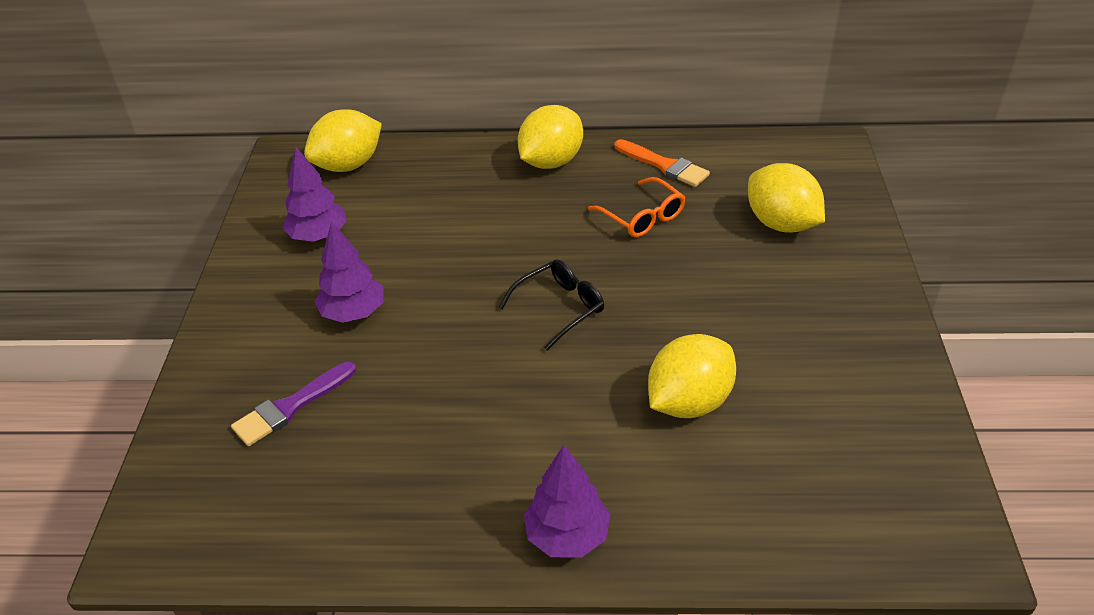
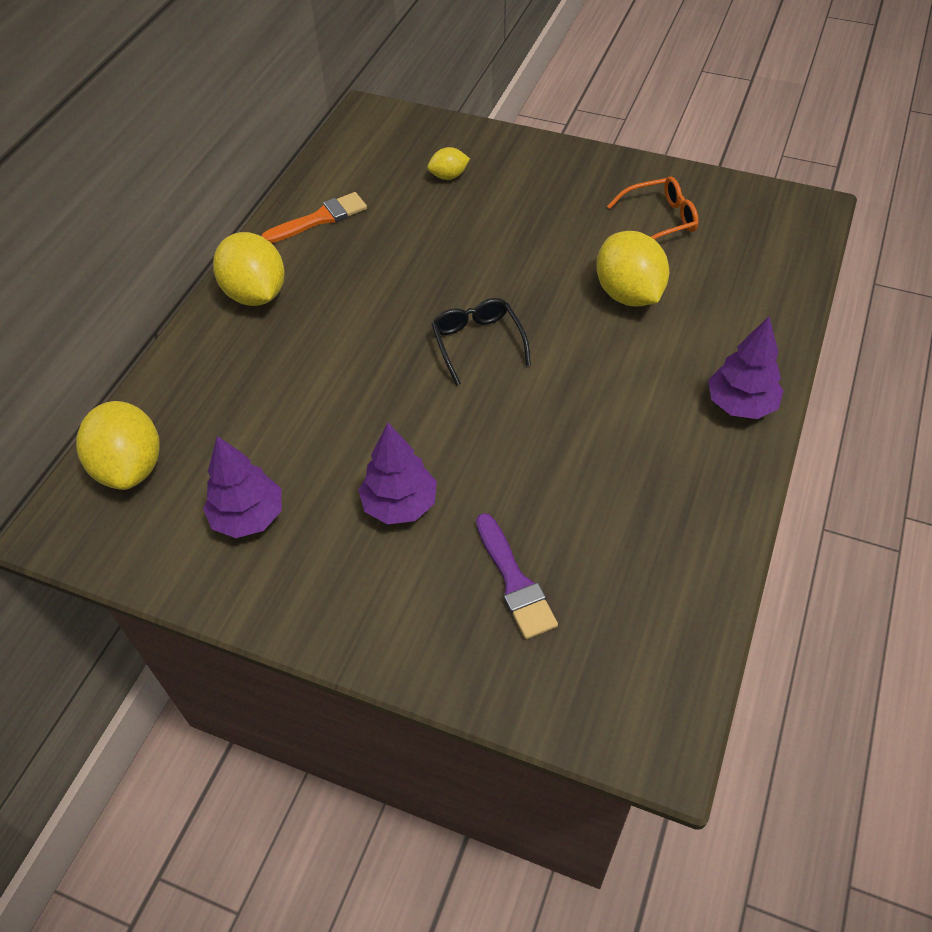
camera: 70 degrees left, 10 degrees up
orange glasses [588,177,685,238] -> orange glasses moved to [607,176,699,240]
yellow lemon [748,163,825,233] -> yellow lemon [427,147,470,180], size x0.51

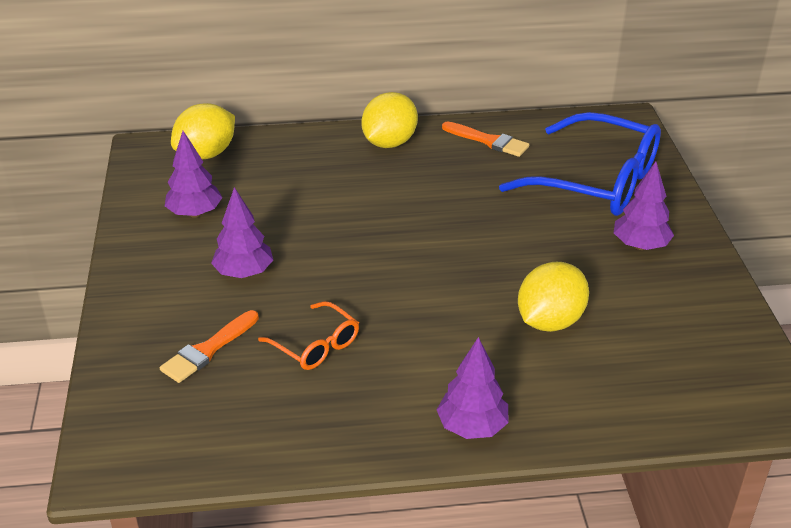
camera: 60 degrees right, 15 degrees down
yellow lemon [427,147,470,180] -> blue glasses [499,112,661,216]
black glasses [432,298,531,386] -> none
purple brush [476,513,558,639] -> orange brush [160,310,259,383]
orange glasses [607,176,699,240] -> orange glasses moved to [258,301,359,370]
none -> purple tree [614,162,674,250]

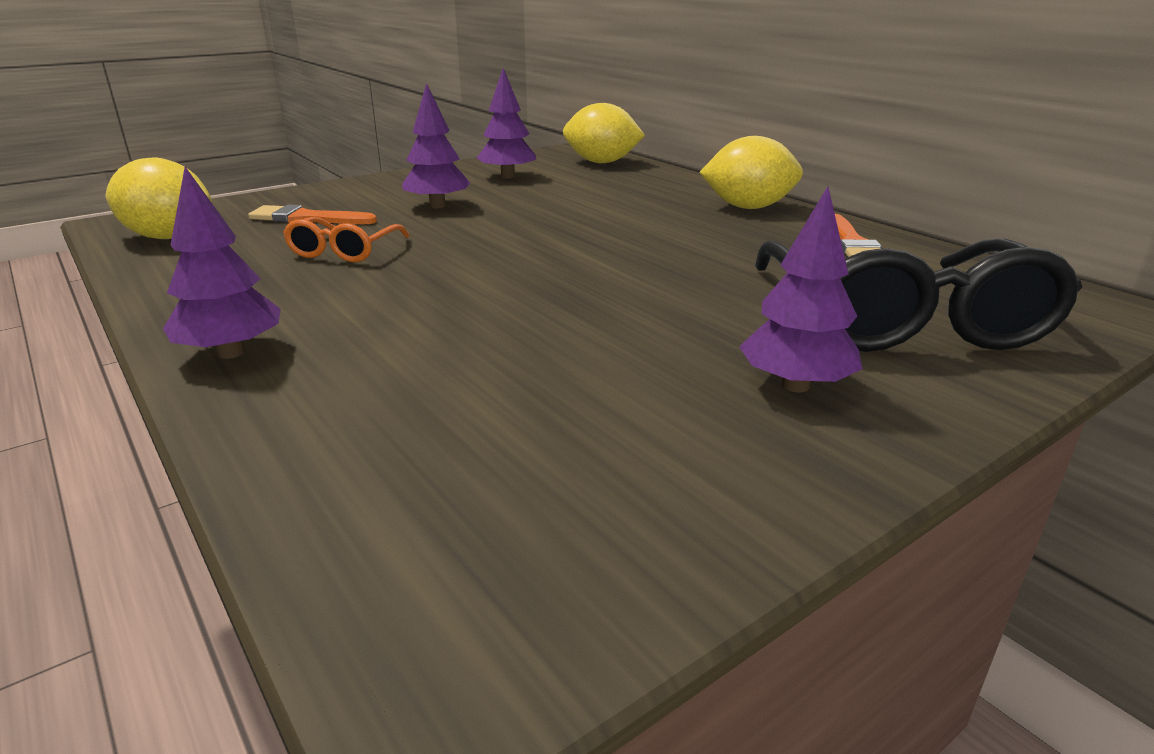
camera: 60 degrees right, 10 degrees down
blue glasses [499,112,661,216] -> black glasses [755,239,1082,352]
yellow lemon [518,262,589,332] -> yellow lemon moved to [105,157,212,239]

